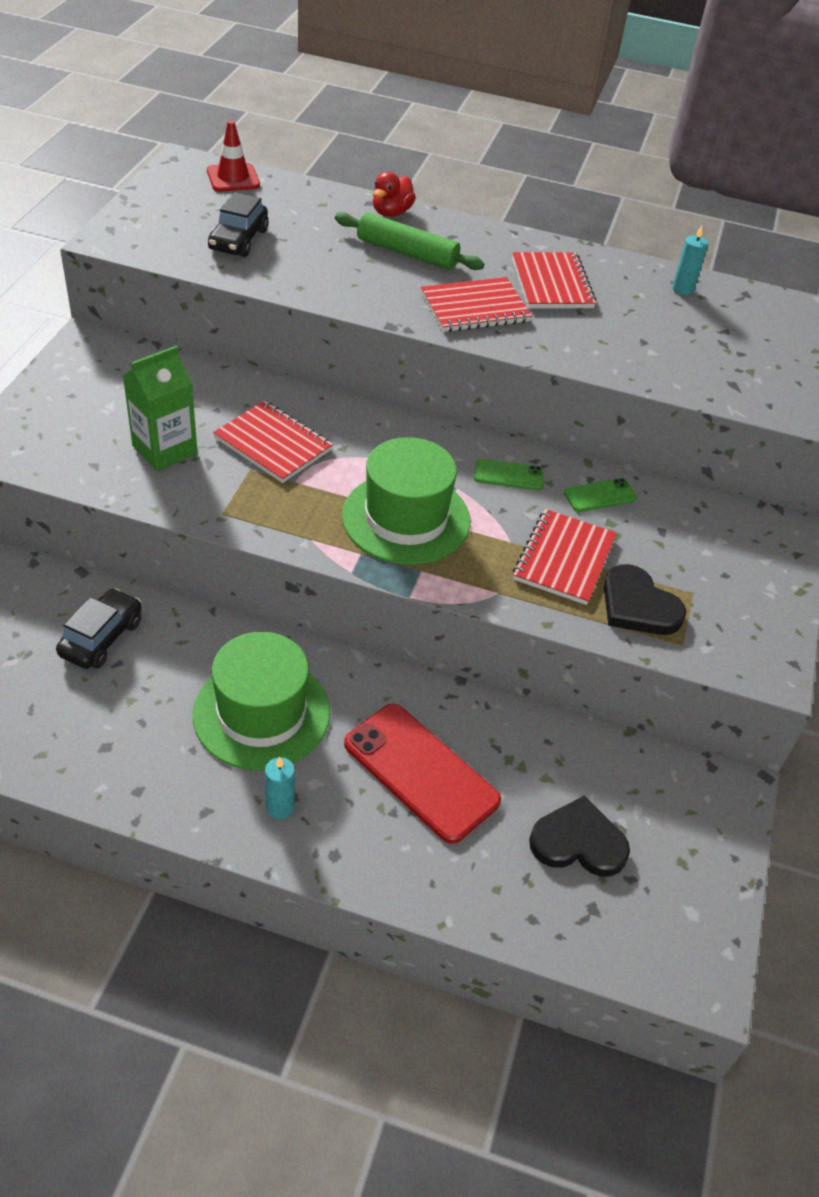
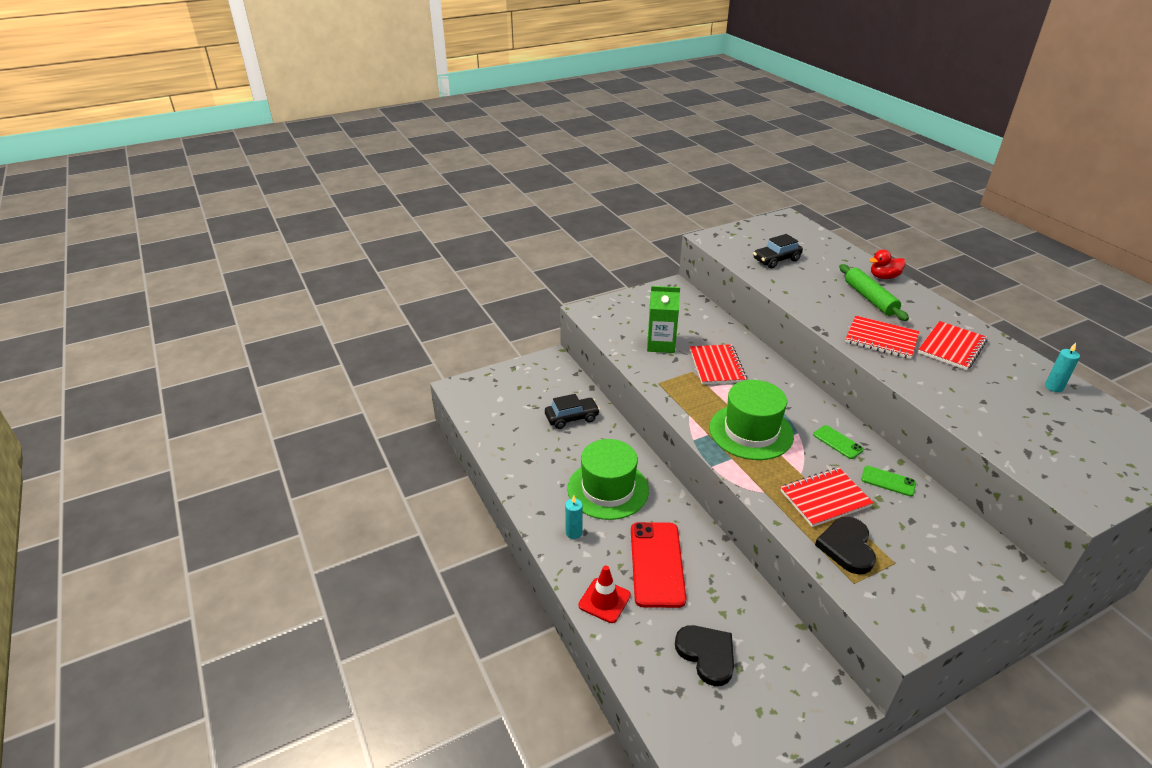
camera: 50 degrees right, 10 degrees down
red traffic cone [207,120,260,192] -> red traffic cone moved to [578,565,631,623]

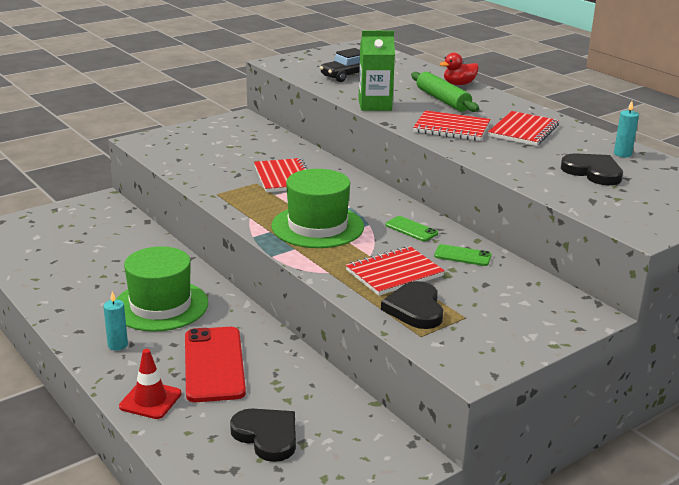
camera: 10 degrees left, 10 degrees down
black car [545,394,600,429] -> none
green carton [647,286,680,353] -> green carton moved to [358,31,395,111]
none -> black heart [561,153,623,185]

